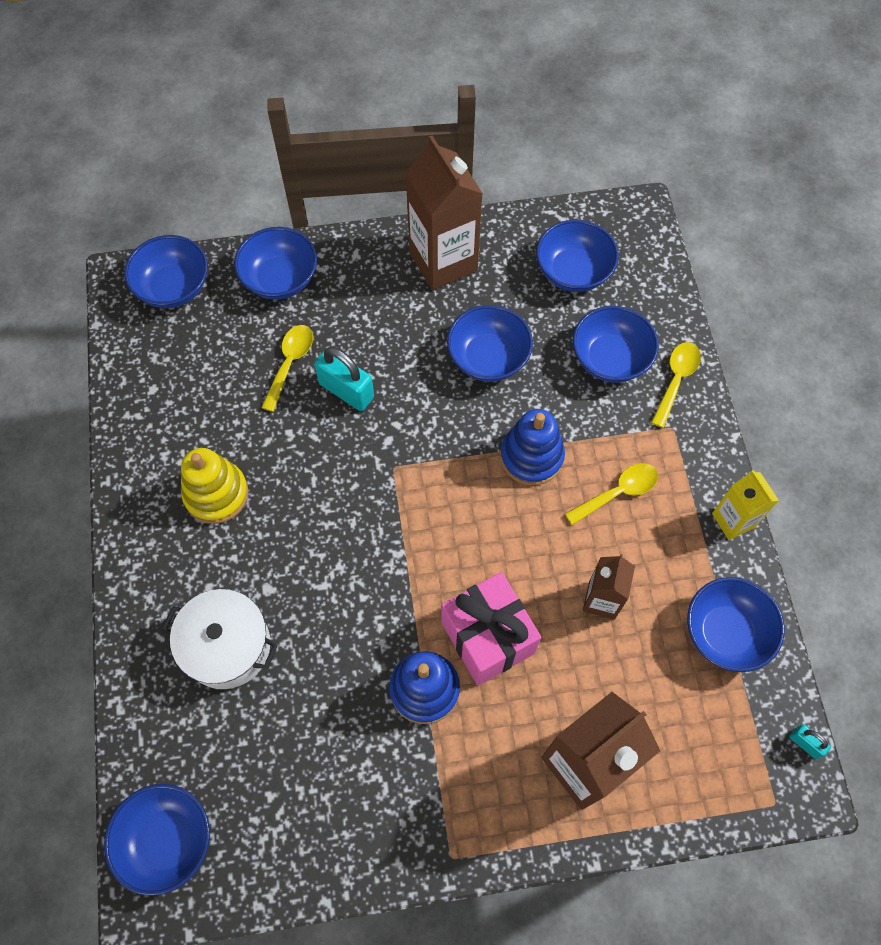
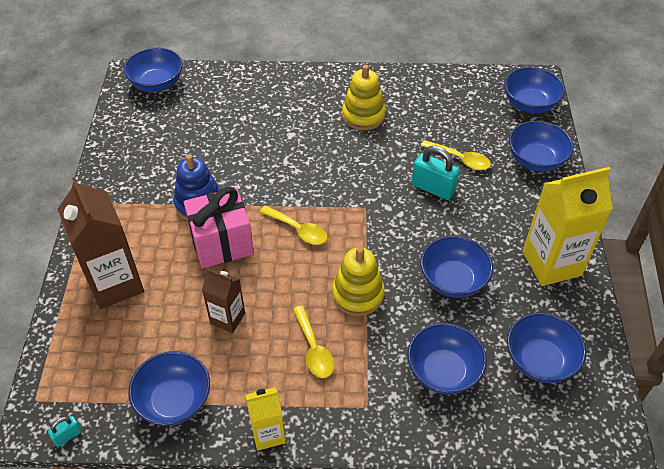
camera: 100 degrees right, 15 degrees down
white pot [162,589,278,689] -> none
turquoise padlock [314,347,374,411] -> turquoise padlock turned 75 degrees clockwise [412,146,460,200]
brown carton [405,136,483,290] -> yellow carton [522,167,613,286]
blue stacking toy [500,409,565,485] -> yellow stacking toy [332,247,385,316]
yellow spoon [651,342,701,428] -> yellow spoon moved to [260,205,327,245]

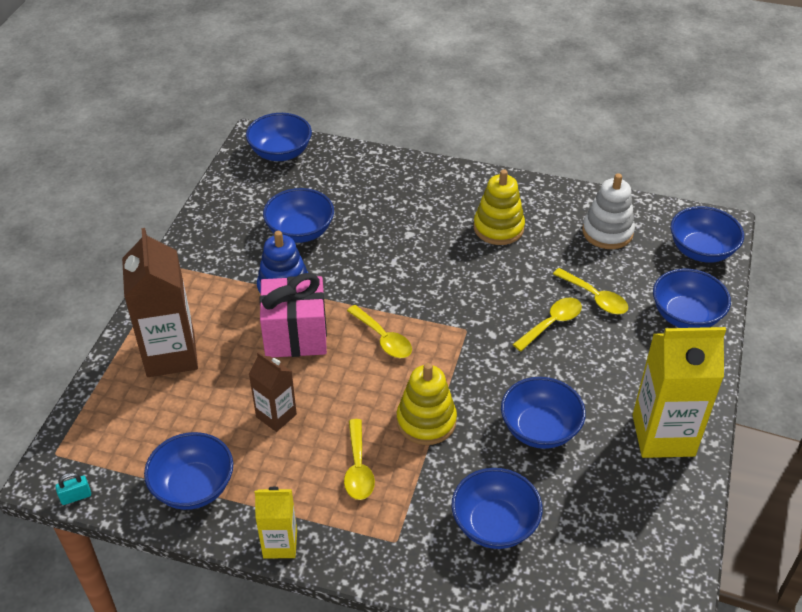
camera: 15 degrees right, 5 degrees down
turquoise padlock [412,146,460,200] -> yellow spoon [512,298,582,351]
blue bowl [507,313,586,383] -> blue bowl moved to [263,188,334,243]
none -> white stacking toy [582,173,635,249]

